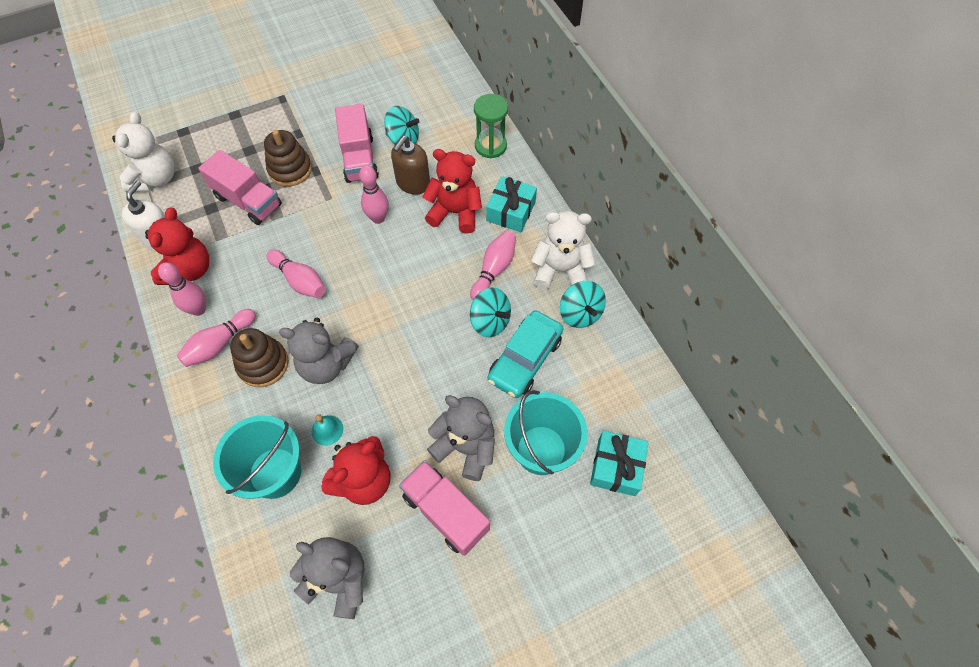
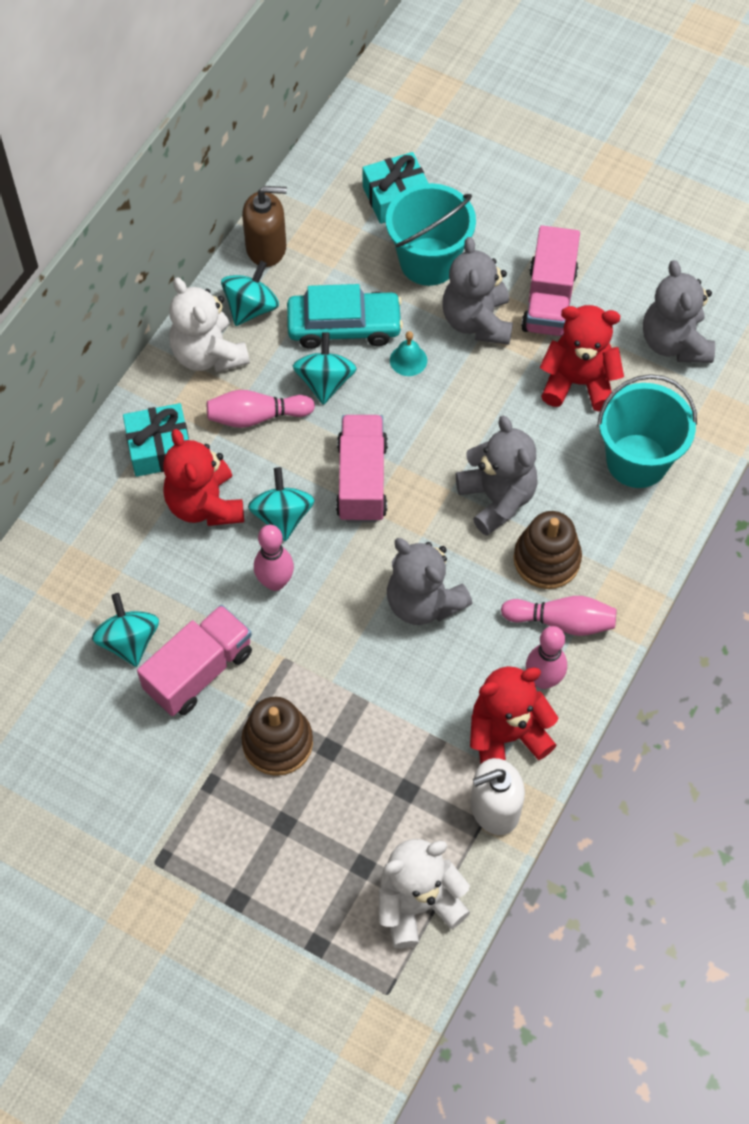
camera: 125 degrees left, 0 degrees up
pink truck [198,150,282,225] -> pink truck moved to [336,415,388,523]
pink bowling pin [267,250,326,298] -> grey teddy bear [387,538,473,625]
turquoise bell [312,414,343,446] -> turquoise bell moved to [390,331,427,376]
brown soap dispenser [391,136,430,195] -> brown soap dispenser moved to [242,186,287,267]
green hourglass [474,94,508,158] -> none
none -> turquoise spinning top [248,467,314,541]

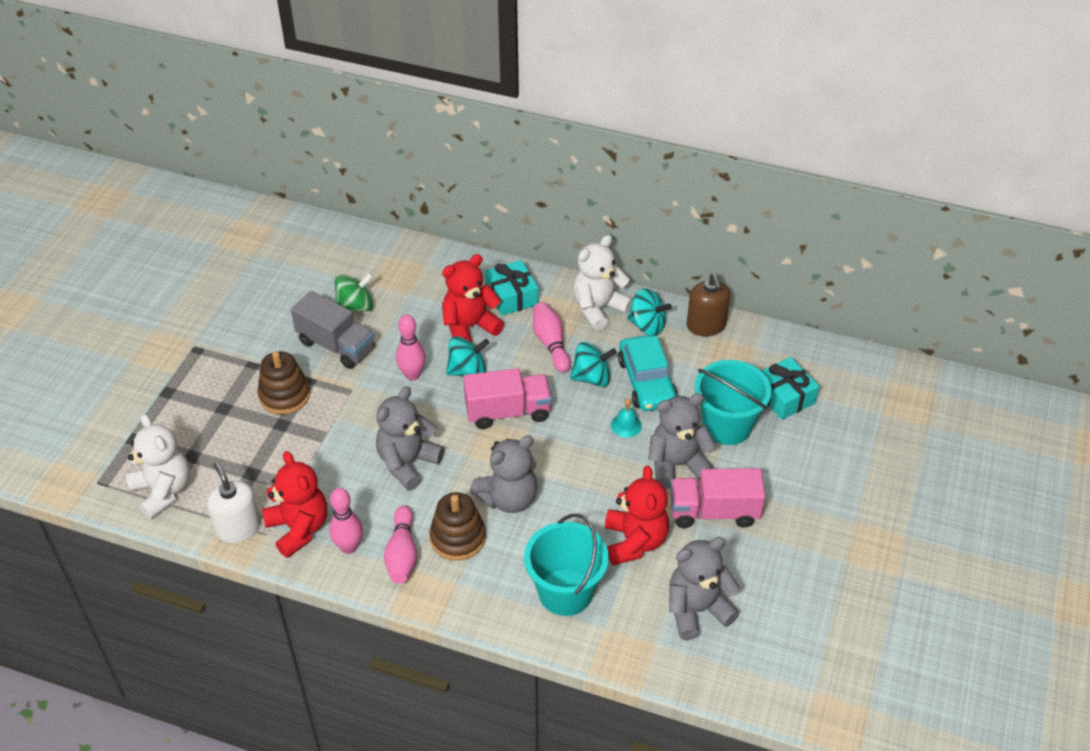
camera: 80 degrees right, 15 degrees down
turquoise spinning top [92,593,159,667] -> green spinning top [335,272,373,311]
pink truck [137,605,252,716] -> grey truck [291,291,375,369]

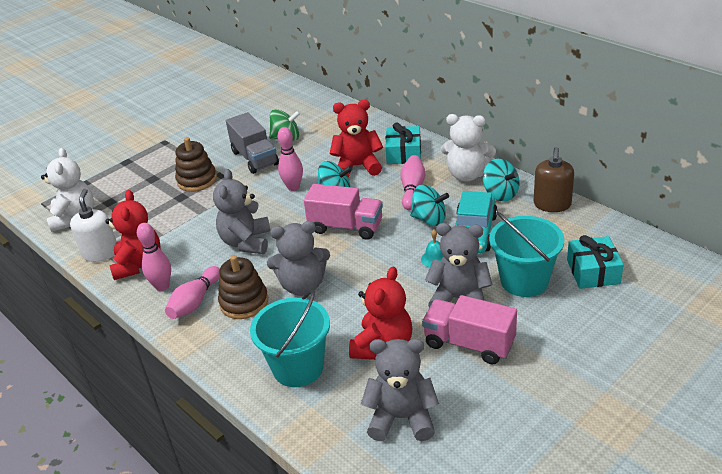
camera: 30 degrees right, 10 degrees down
grey teddy bear [376,386,444,490] -> grey teddy bear turned 60 degrees counterclockwise [213,169,271,254]
white teddy bear [573,235,633,331] -> white teddy bear turned 150 degrees counterclockwise [441,114,496,181]

